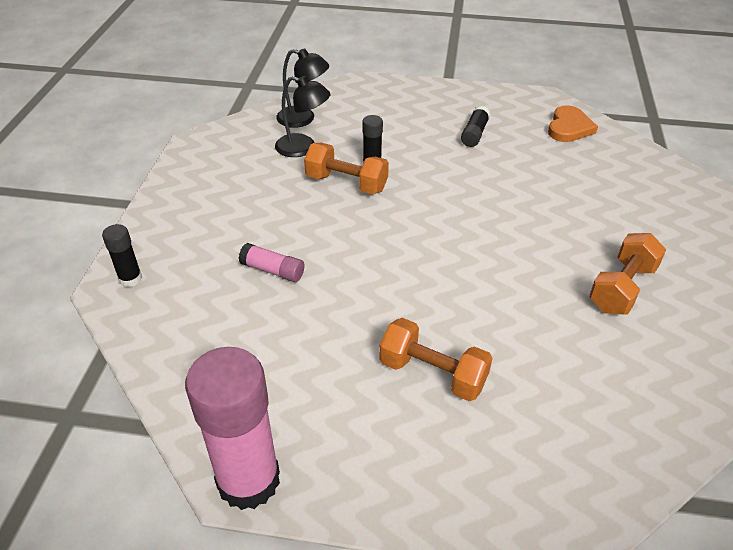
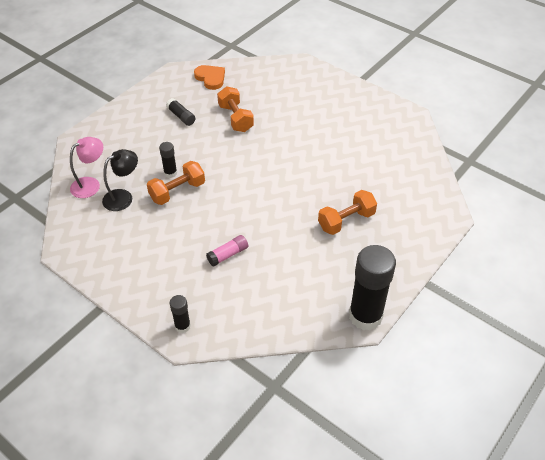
camera: 60 degrees left, 5 degrees up
pink glue stick [185,347,280,510] -> black glue stick [349,245,396,330]
black lamp [276,48,329,128] -> pink lamp [70,137,103,198]
orange dumbbell [589,233,666,314] -> orange dumbbell moved to [217,86,254,132]

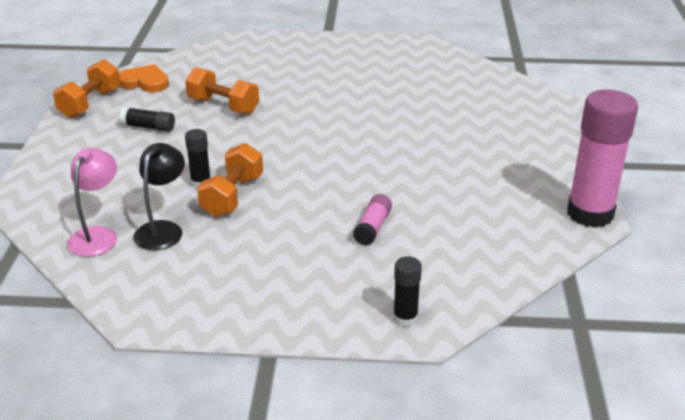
camera: 35 degrees left, 15 degrees down
orange dumbbell [318,190,377,235] -> orange dumbbell moved to [53,59,120,118]
black glue stick [349,245,396,330] -> pink glue stick [567,90,638,228]

